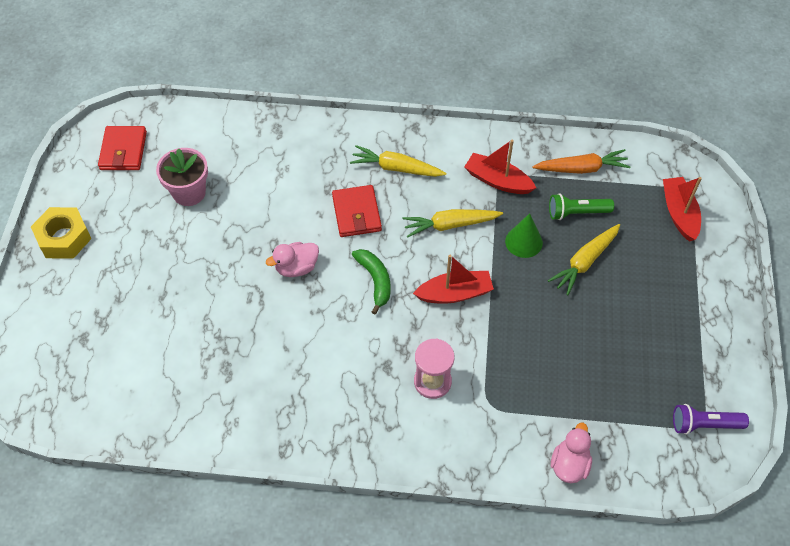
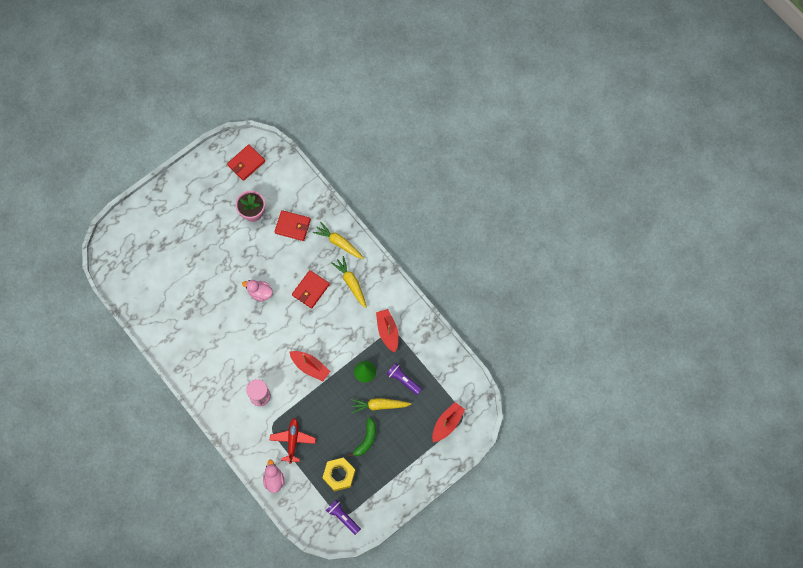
camera: 45 degrees right, 15 degrees up
yellow nut [31,207,91,259] -> yellow nut moved to [323,457,355,491]
green banana [352,249,391,314] -> green banana moved to [348,418,376,457]
yellow carrot [402,209,503,238] -> yellow carrot moved to [313,222,364,259]
orange carrot [532,149,630,174] -> none
green flashlight [549,193,614,220] -> purple flashlight [387,363,422,395]
pink duck [551,423,592,483] -> pink duck turned 75 degrees counterclockwise [263,460,284,493]
none -> red plane [270,418,316,464]
none -> red wallet [274,210,311,241]

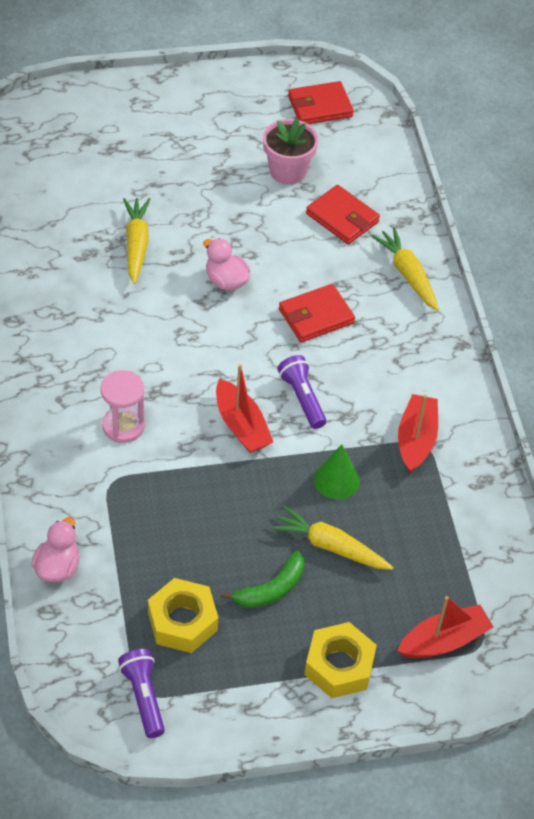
camera: 25 degrees right, 20 degrees down
red plane [270,418,316,464] -> none
yellow carrot [331,256,367,308] -> yellow carrot moved to [123,198,151,284]
purple flashlight [387,363,422,395] -> purple flashlight moved to [277,355,326,429]
none -> yellow nut [304,622,377,698]

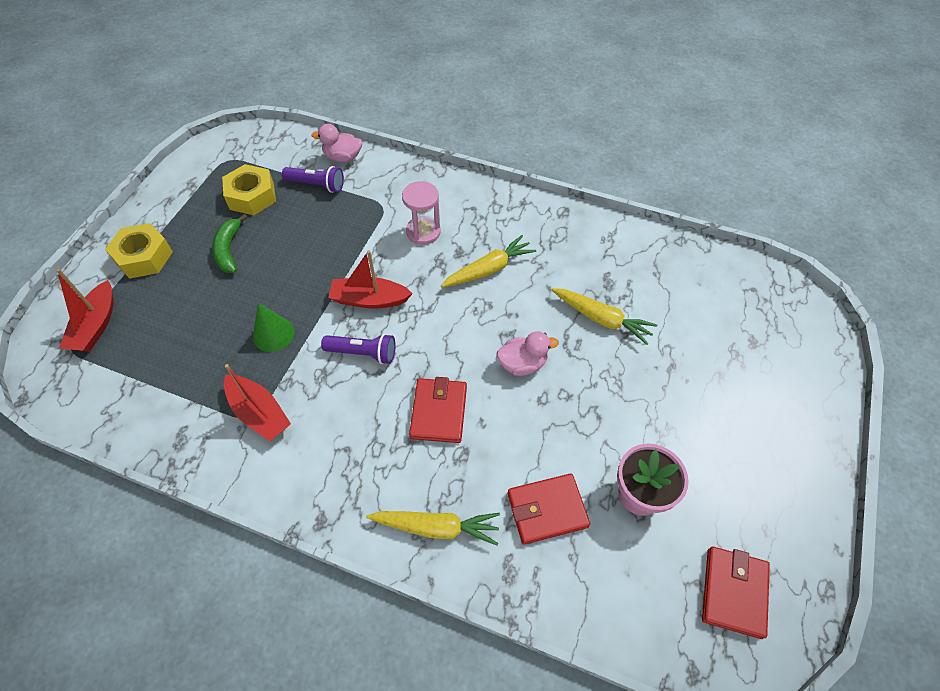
camera: 125 degrees right, 5 degrees up
pink duck [31,517,80,583] -> pink duck turned 135 degrees clockwise [311,124,362,162]
purple flashlight [118,649,165,738] -> purple flashlight moved to [282,166,344,193]
yellow carrot [270,505,394,570] -> yellow carrot moved to [441,235,536,287]

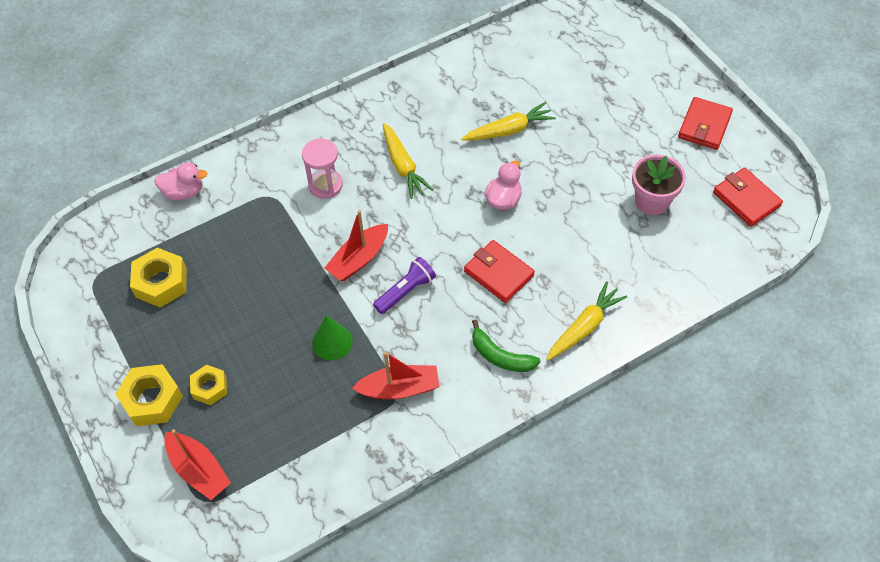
camera: 50 degrees left, 0 degrees up
green banana [212,214,247,273] -> green banana moved to [472,319,540,372]
purple flashlight [282,166,344,193] -> none
pink duck [311,124,362,162] -> pink duck turned 135 degrees counterclockwise [154,162,207,200]
yellow carrot [441,235,536,287] -> yellow carrot turned 150 degrees clockwise [383,123,433,199]
red wallet [508,473,590,544] -> red wallet moved to [678,97,733,150]
none -> yellow nut [190,365,227,405]

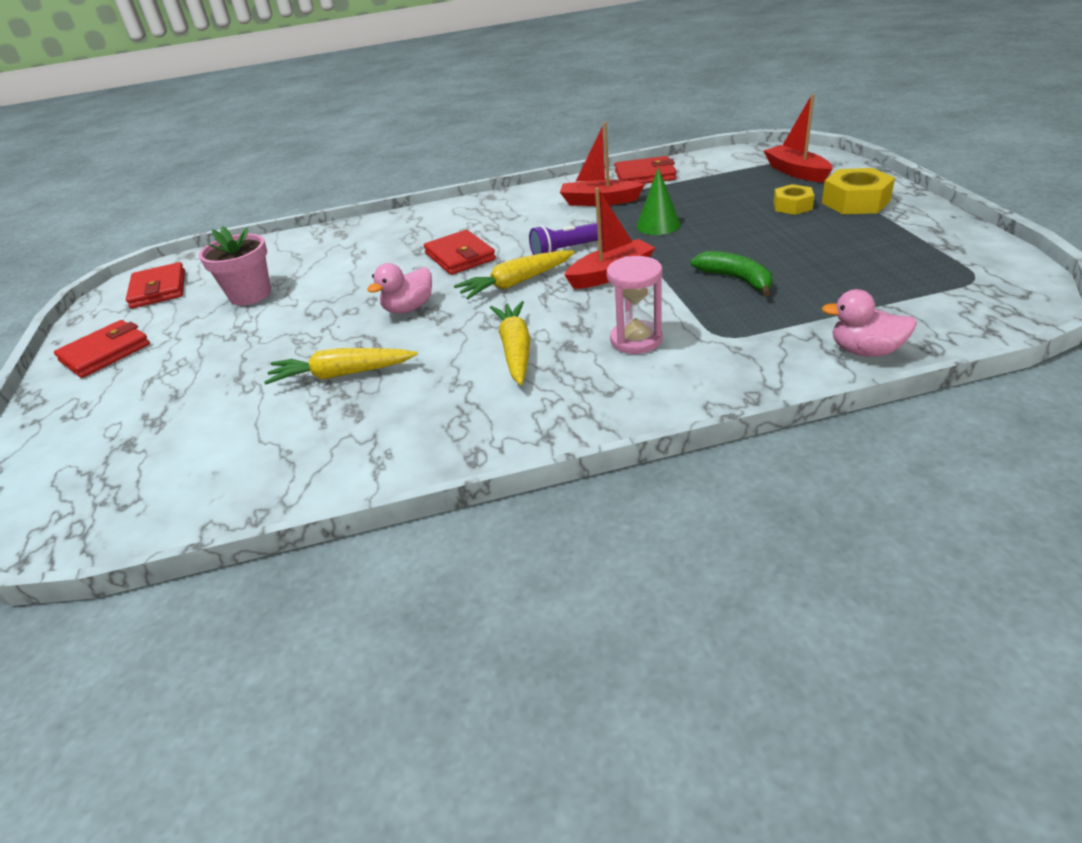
camera: 160 degrees left, 20 degrees down
yellow nut [130,248,187,308] -> none
green banana [472,319,540,372] -> green banana moved to [691,251,773,297]
yellow carrot [547,282,627,361] -> yellow carrot moved to [454,250,575,299]
none -> red wallet [615,156,676,184]

